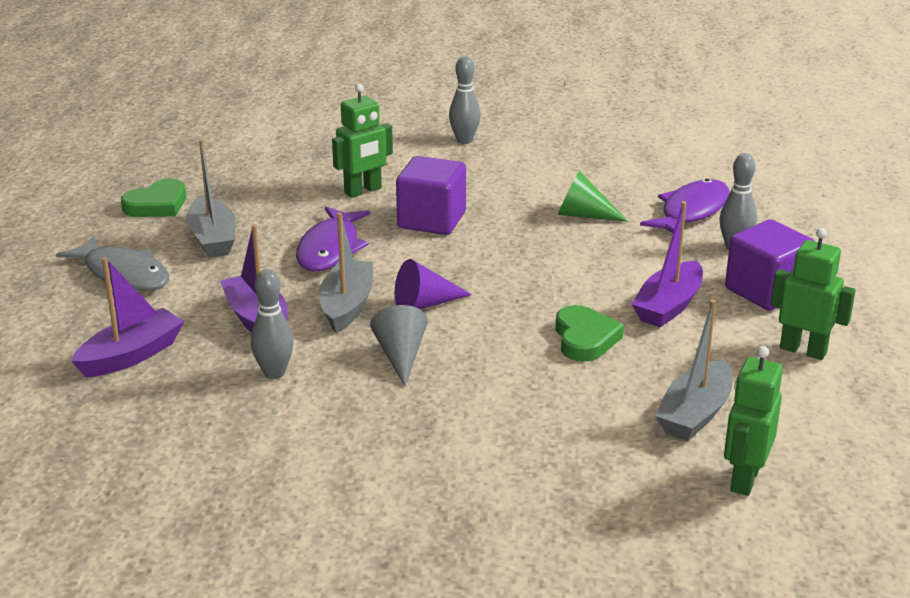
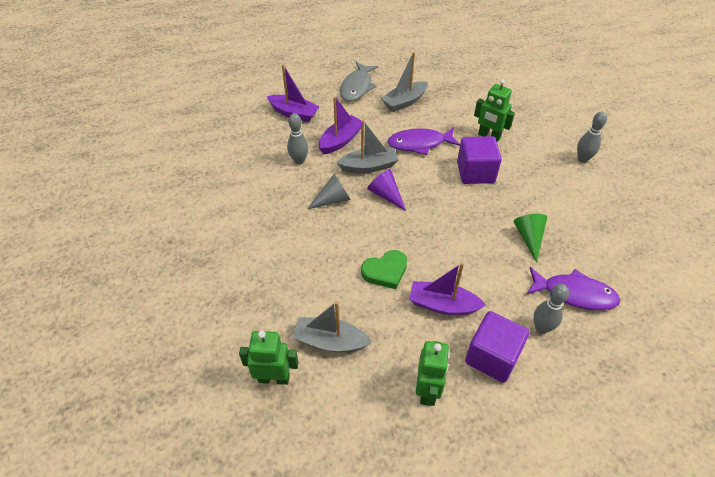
camera: 70 degrees right, 20 degrees up
green heart [121,179,186,217] -> none

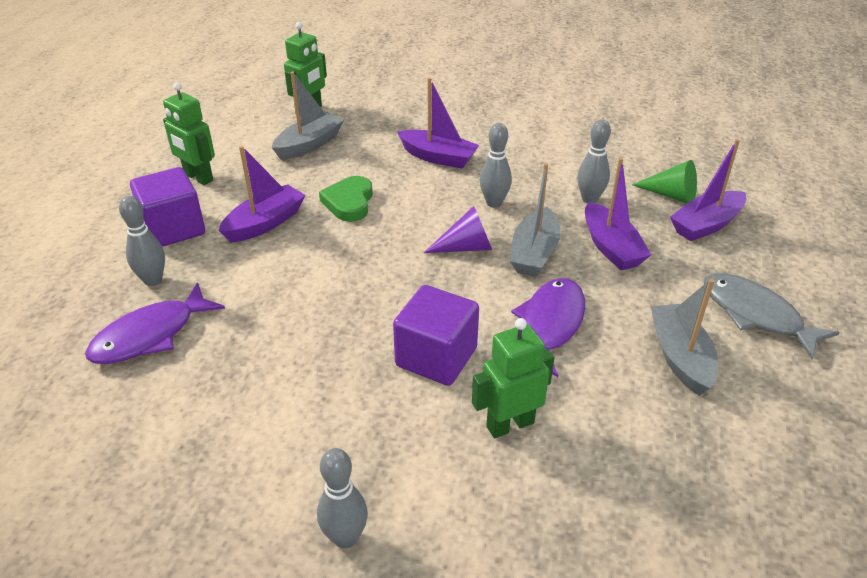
camera: 120 degrees right, 10 degrees down
grey cone [307,174,351,209] -> grey bowling pin [480,123,512,208]
green cone [514,214,547,262] -> green cone moved to [632,160,697,203]
none -> purple boat [398,77,479,168]

